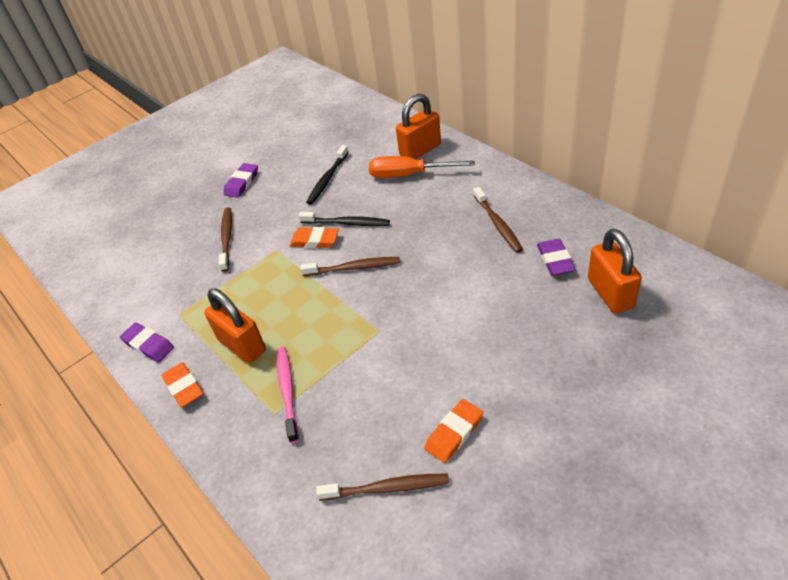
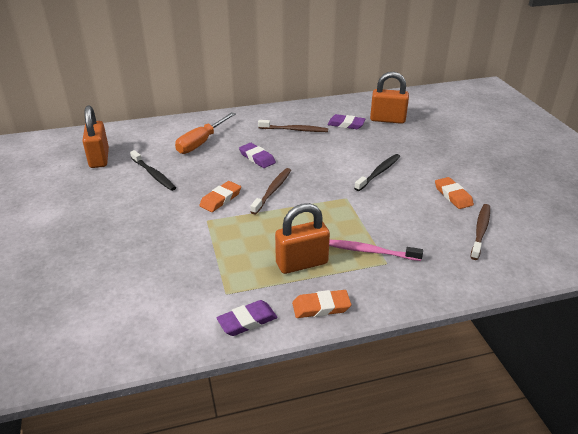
camera: 70 degrees left, 10 degrees down
brown toothbrush [219,207,232,272] -> none
purple eraser [223,163,258,198] -> purple eraser moved to [239,143,276,168]
black toothbrush [298,212,390,226] -> black toothbrush moved to [354,154,400,191]
orange padlock [396,94,441,159] -> orange padlock moved to [83,106,109,168]

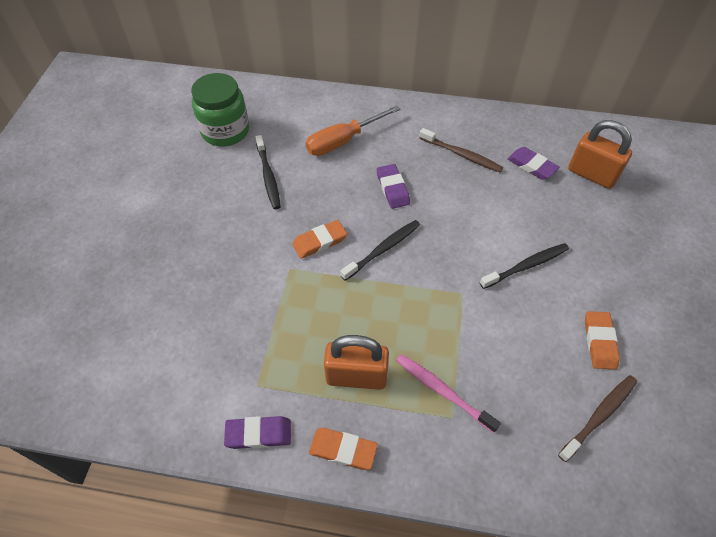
camera: 25 degrees right, 20 degrees up
orange padlock [83,106,109,168] -> green jar [191,73,249,146]
brown toothbrush [251,168,291,214] -> black toothbrush [340,220,420,281]

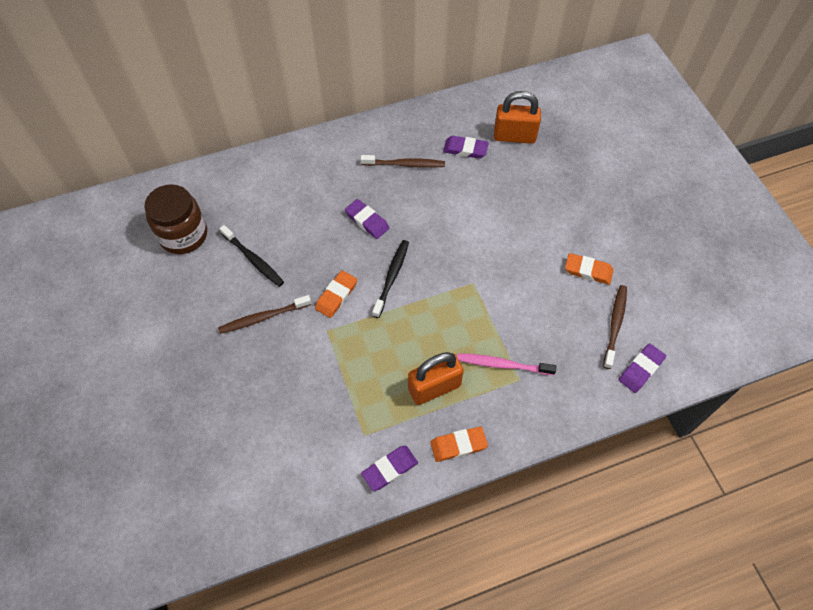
camera: 30 degrees left, 5 degrees up
green jar [191,73,249,146] -> brown jar [144,184,207,254]
orange screwdriver [305,105,400,156] -> none
black toothbrush [480,243,569,289] -> none
orange eraser [585,311,620,369] -> orange eraser turned 45 degrees counterclockwise [565,253,614,285]
none -> brown toothbrush [218,295,311,334]
none -> purple eraser [619,343,666,393]

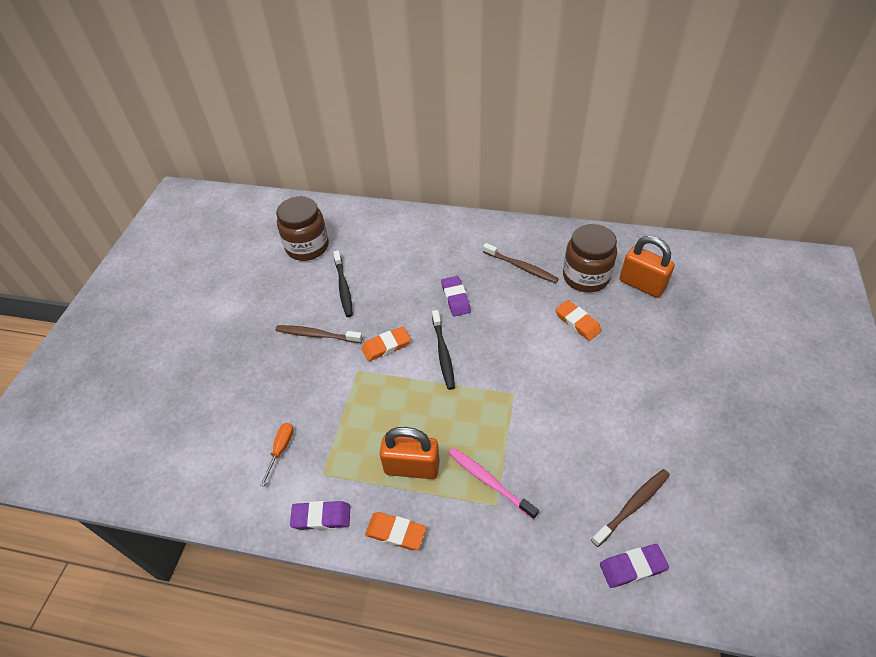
camera: 35 degrees right, 10 degrees down
black toothbrush [372,240,409,318] -> black toothbrush turned 120 degrees clockwise [432,310,455,390]
purple eraser [443,136,489,158] -> brown jar [563,224,617,293]
orange eraser [565,253,614,285] -> orange eraser moved to [555,300,602,341]
none -> orange screwdriver [260,423,294,487]

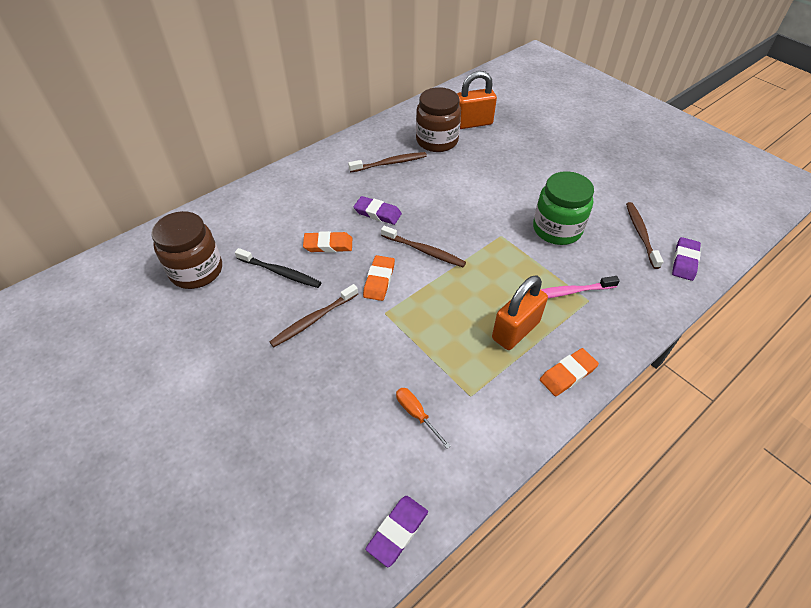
camera: 55 degrees left, 0 degrees up
purple eraser [290,501,350,530] -> purple eraser moved to [366,496,428,567]
black toothbrush [432,310,455,390] -> brown toothbrush [381,226,466,267]
orange eraser [555,300,602,341] -> orange eraser moved to [303,231,352,253]
none -> green jar [533,171,594,245]

